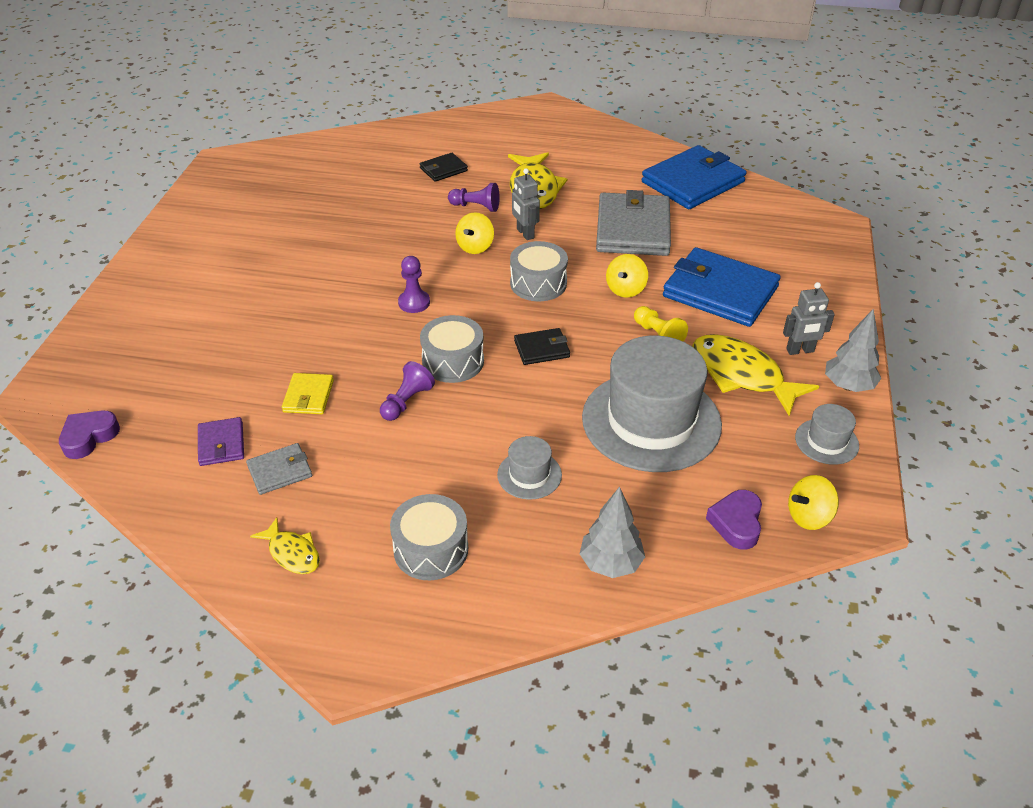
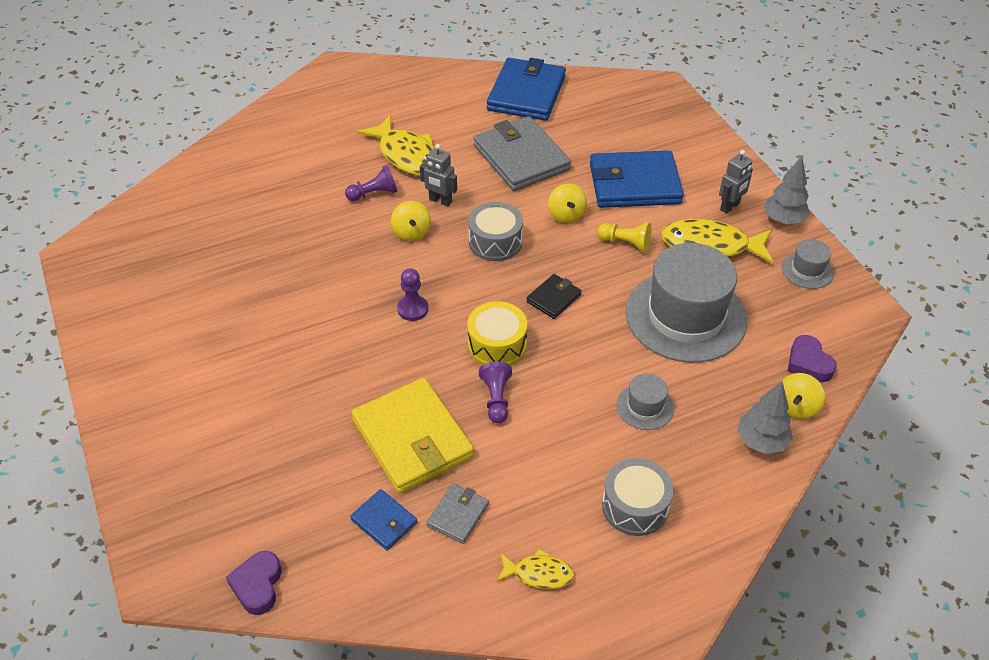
camera: 35 degrees left, 5 degrees up
purple wallet [198,417,244,466] -> blue wallet [350,489,417,550]
yellow wallet [282,373,334,414] -> yellow wallet [351,378,474,493], size x2.10
black wallet [420,153,468,182] -> none
grey drum [420,315,484,383] -> yellow drum [467,301,527,366]
yellow spinning top [788,475,839,530] -> yellow spinning top moved to [782,373,825,419]

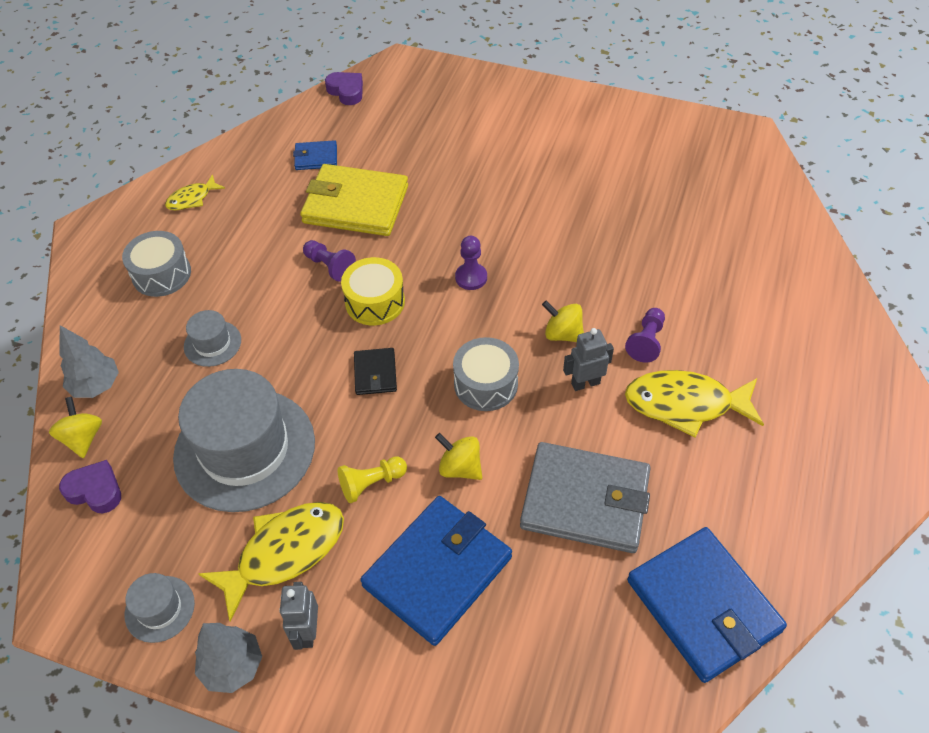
camera: 135 degrees right, 5 degrees up
grey wallet [426,483,489,544] -> none

